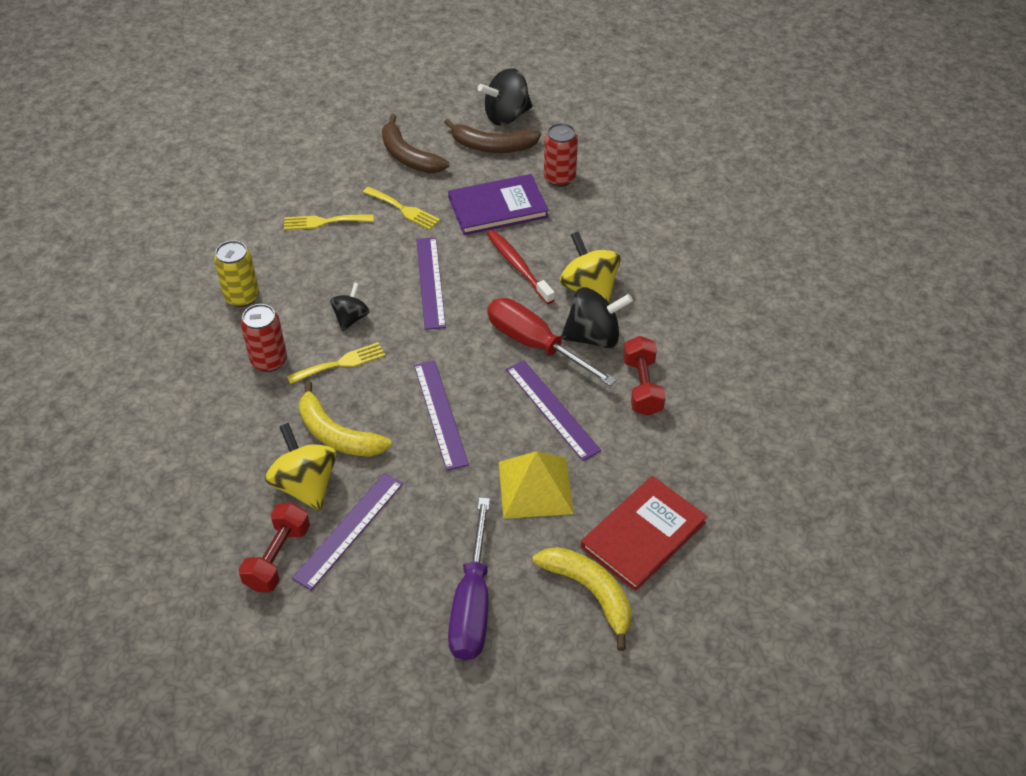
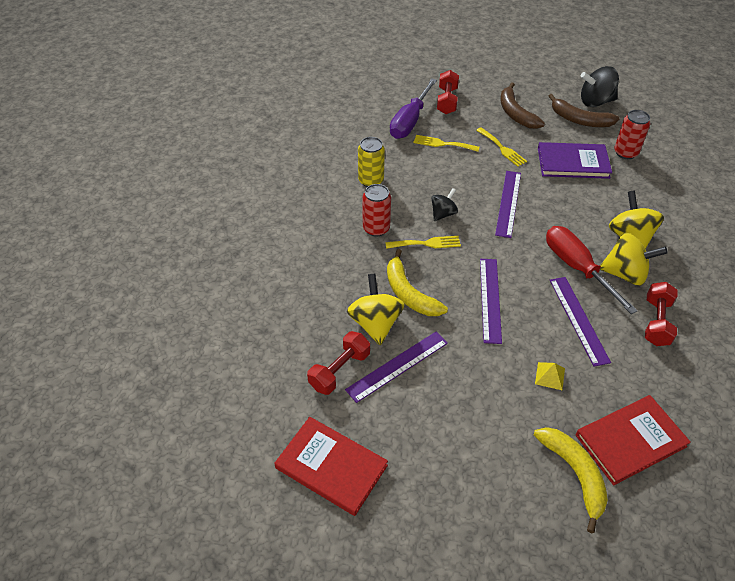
camera: 20 degrees right, 0 degrees up
purple screwdriver [448,497,490,660] -> purple screwdriver moved to [390,78,437,139]
red toothbrush [487,230,555,304] -> none
yellow pyramid [499,451,573,519] -> yellow pyramid [535,362,565,390], size x0.48
black spinning top [561,287,633,348] -> yellow spinning top [600,233,668,286]
none -> red book [274,417,388,516]
none -> red dumbbell [437,70,459,114]

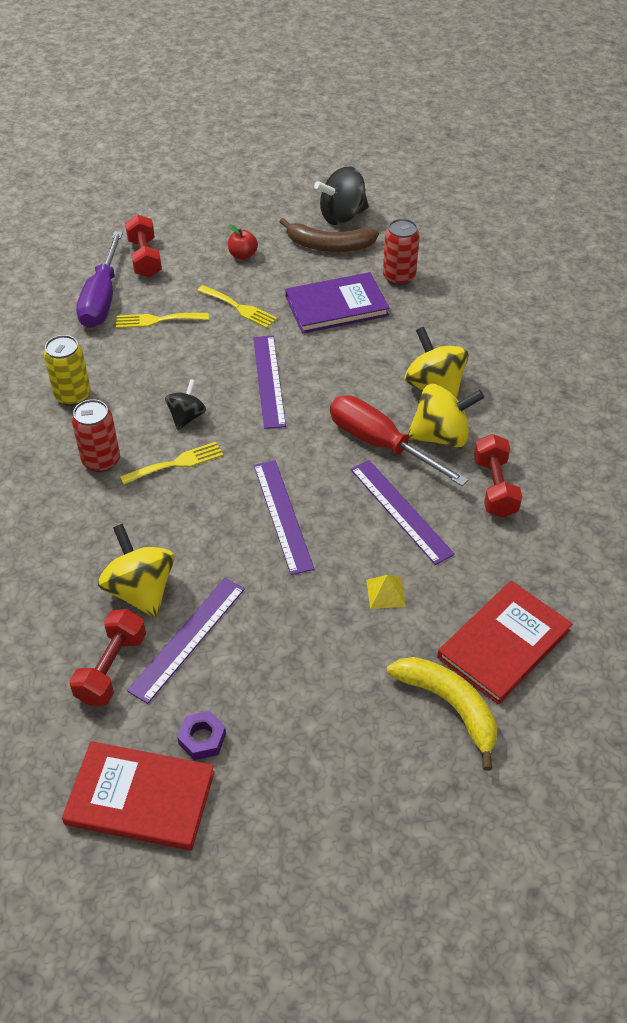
camera: 20 degrees left, 0 degrees up
yellow banana [387,249,448,316] -> none
brown banana [501,83,545,129] -> red apple [228,224,258,260]
none -> purple nut [177,711,226,760]

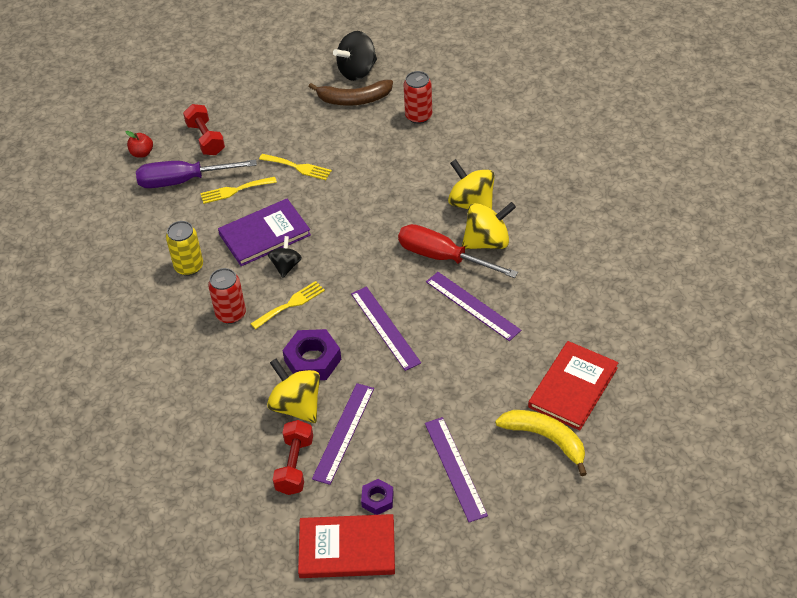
camera: 10 degrees left, 0 degrees up
purple screwdriver [76,231,123,328] -> purple screwdriver turned 90 degrees clockwise [136,160,257,188]
red apple [228,224,258,260] -> red apple moved to [125,131,153,158]
purple ruler [253,336,286,429] -> purple ruler moved to [425,417,488,523]
purple book [285,272,390,334] -> purple book moved to [218,199,311,266]
yellow pyramid [366,575,406,609] -> none
red dumbbell [474,434,522,518] -> none
none -> purple nut [283,329,341,380]

